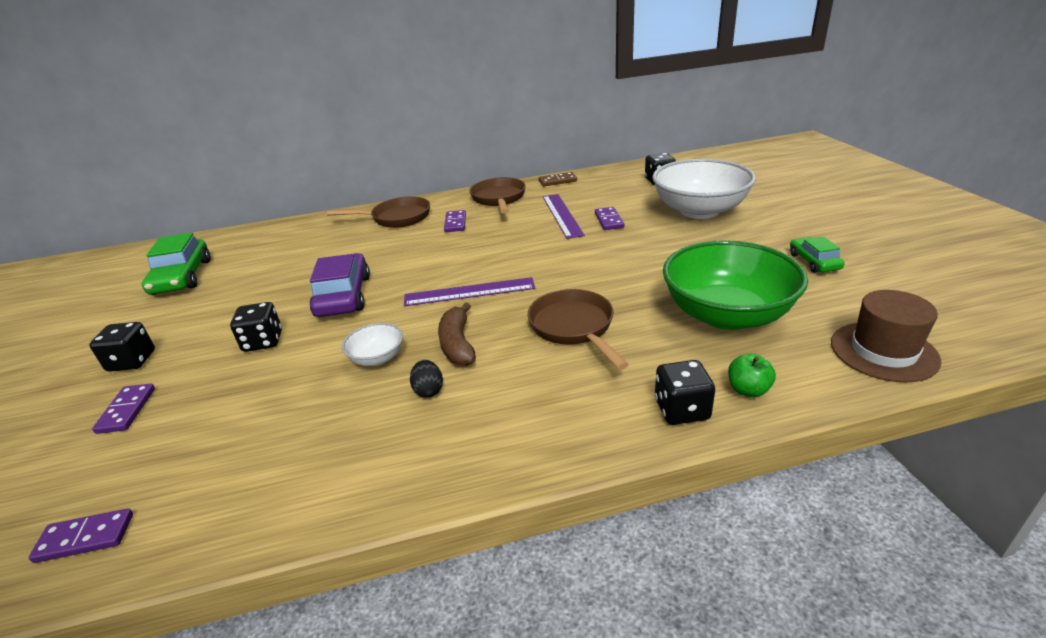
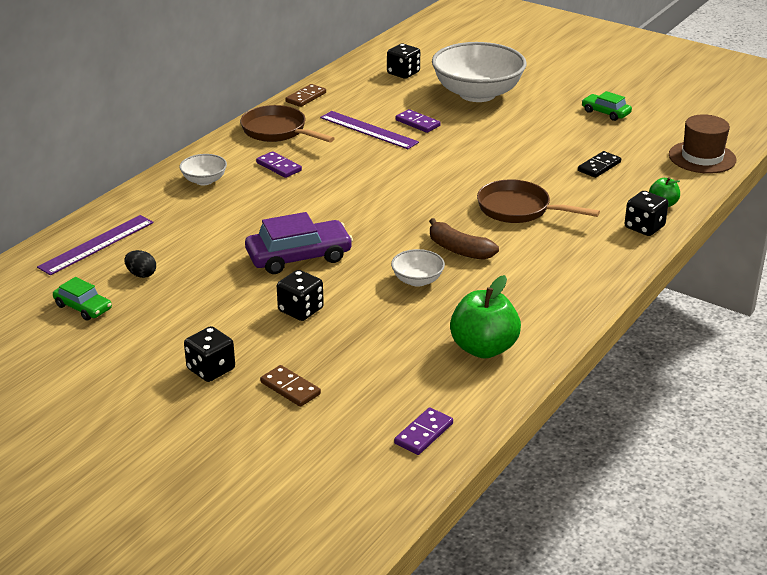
camera: 45 degrees left, 0 degrees up
purple domino [92,383,155,434] -> brown domino [260,365,321,407]
green car [142,233,211,295] -> green car [53,277,112,321], size x0.57
purple car [309,253,370,317] -> purple car turned 120 degrees clockwise [245,212,353,274]
brown pan [327,196,430,228] -> white bowl [179,154,227,185]
purple ruler [404,277,535,306] -> purple ruler moved to [37,215,154,275]
black egg [410,360,443,398] -> black egg moved to [124,250,156,278]
green bowl [663,240,808,330] -> black domino [578,151,621,178]
none -> green apple [450,275,521,359]

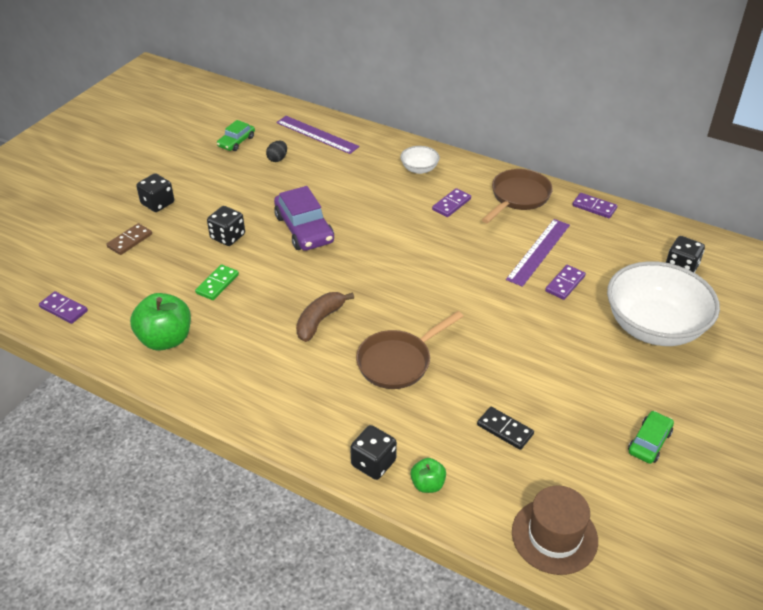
camera: 85 degrees right, 10 degrees up
brown domino [285,84,326,107] -> purple domino [572,193,617,218]
white bowl [391,249,445,287] -> none
brown pan [477,179,600,223] -> brown pan turned 150 degrees counterclockwise [356,311,464,389]
none -> green domino [195,265,239,300]

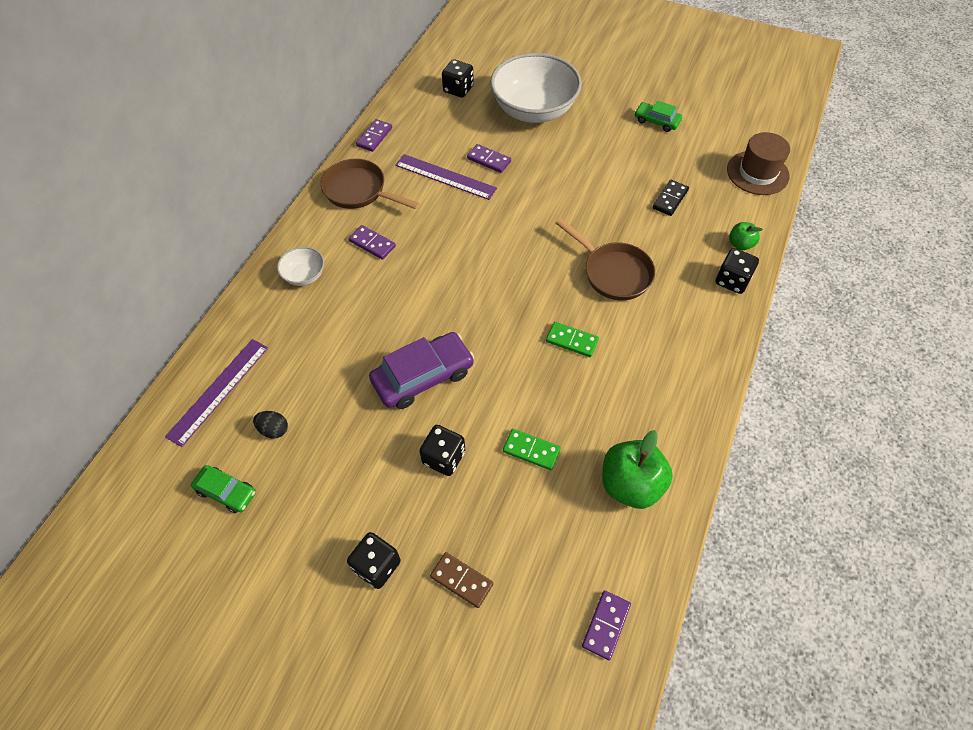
camera: 95 degrees left, 15 degrees up
brown banana [296,292,354,342] -> green domino [546,322,599,357]

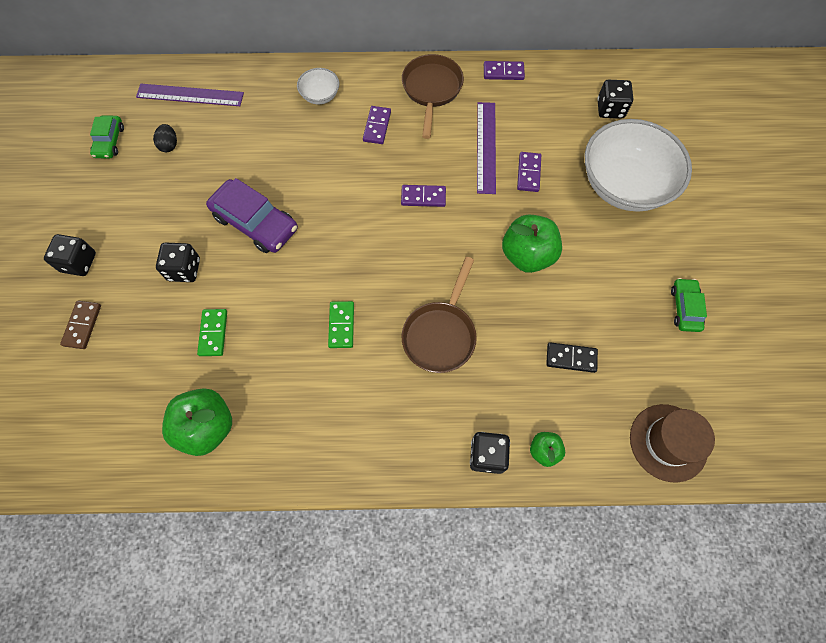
camera: 65 degrees right, 10 degrees up
purple domino [582,590,631,660] -> purple domino moved to [401,185,446,207]
none -> green apple [502,215,562,273]

